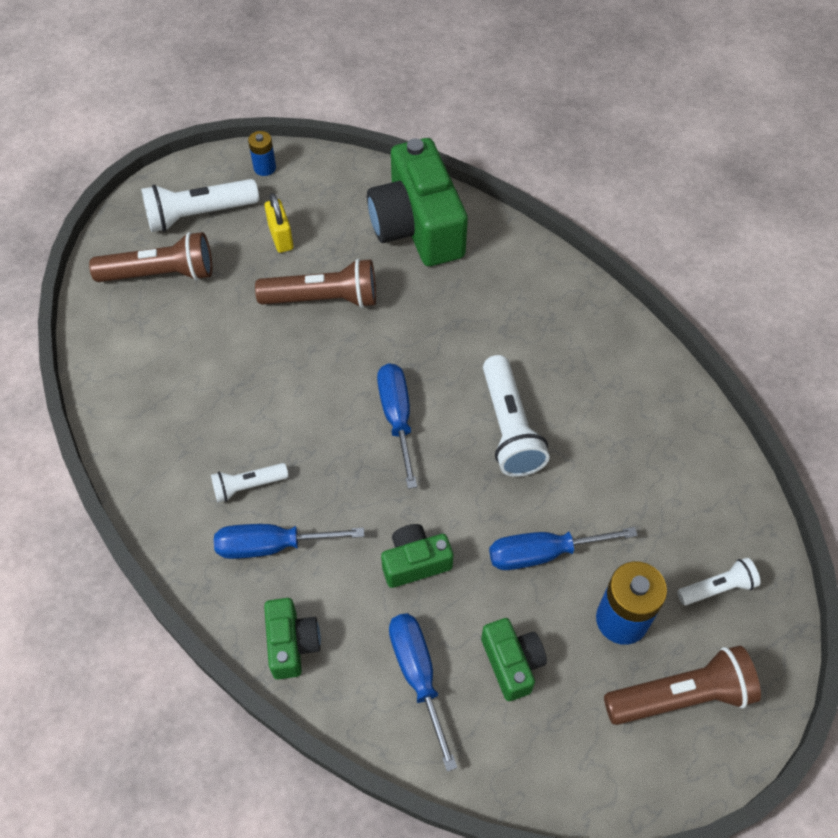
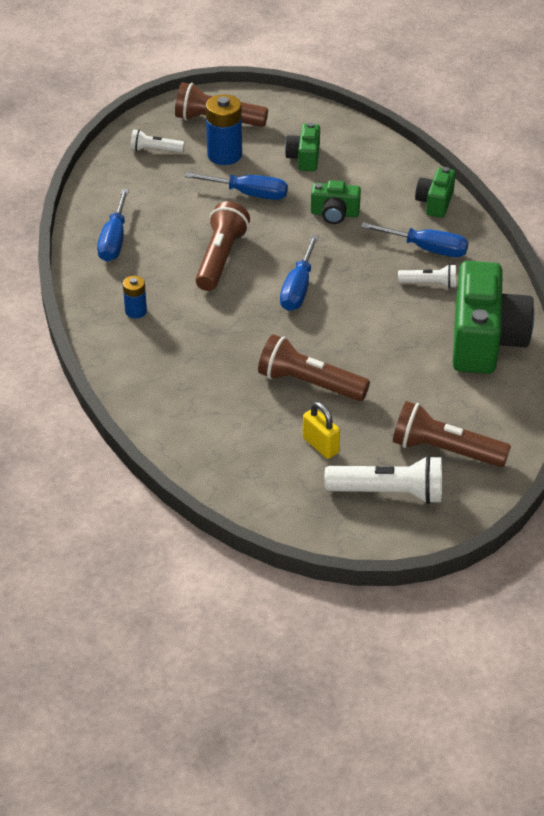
camera: 155 degrees left, 15 degrees down
blue battery [248,131,276,176] -> blue battery moved to [123,276,147,318]
yellow padlock [265,194,293,253] -> yellow padlock turned 45 degrees counterclockwise [303,402,340,459]
green camera [367,138,468,266] -> green camera moved to [452,261,534,374]
blue screwdriver [389,613,457,772] -> blue screwdriver moved to [97,189,129,262]
white flashlight [483,355,549,477] -> brown flashlight [195,201,250,291]

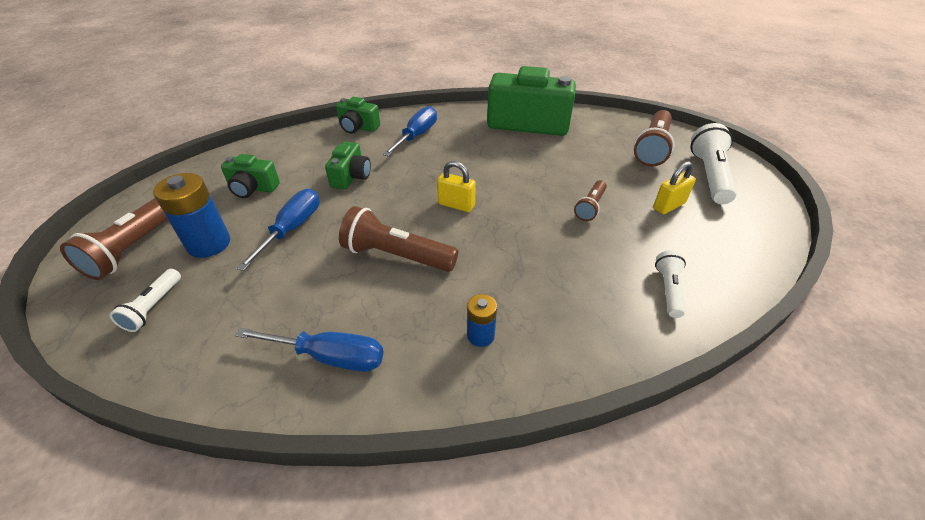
camera: 85 degrees left, 0 degrees up
brown flashlight [258,334,370,401] -> brown flashlight [574,180,607,221], size x0.57
blue screwdriver [280,235,319,311] -> yellow padlock [437,161,476,212]
white flashlight [398,264,456,288] -> white flashlight moved to [655,250,686,318]

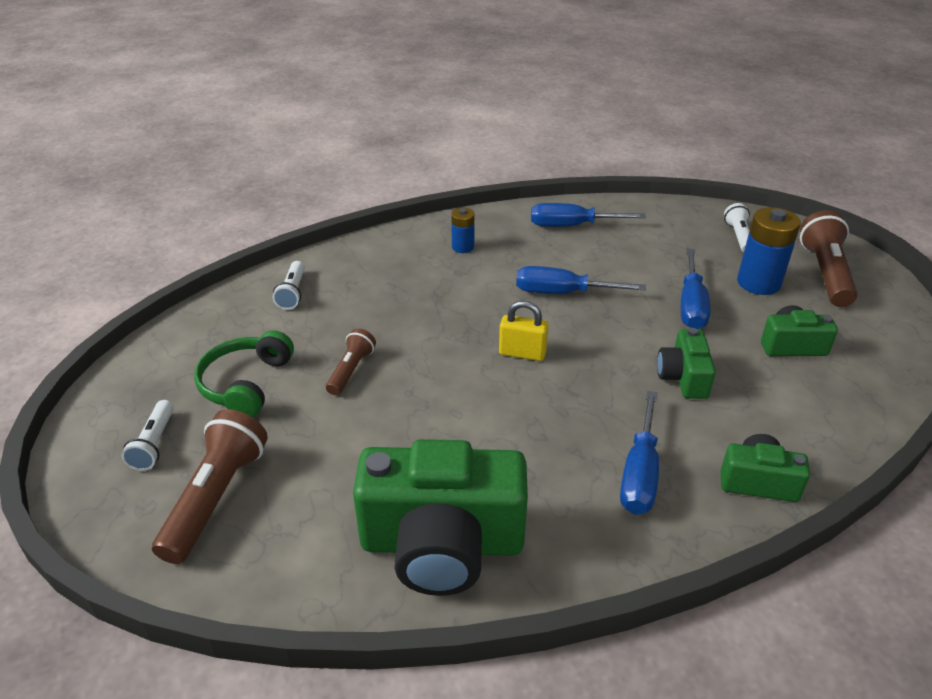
camera: 170 degrees right, 5 degrees down
brown flashlight [339,206,458,272] -> blue screwdriver [516,266,646,294]
yellow padlock [653,161,696,214] -> green headphones [194,330,294,417]
white flashlight [691,123,737,204] -> white flashlight [121,400,174,471], size x0.57

